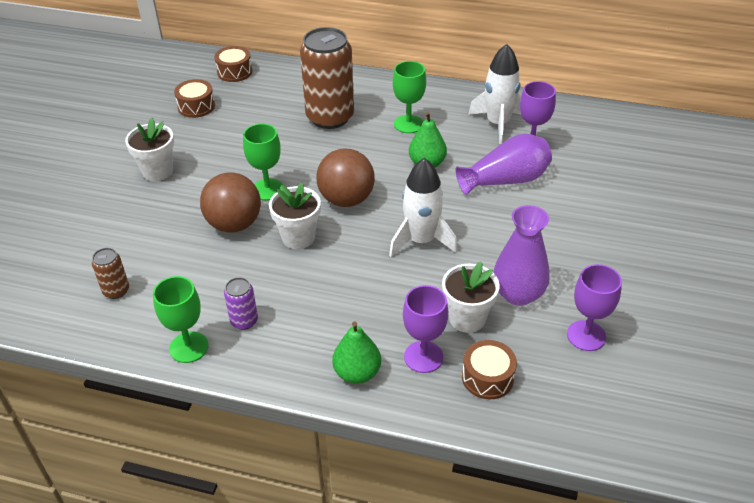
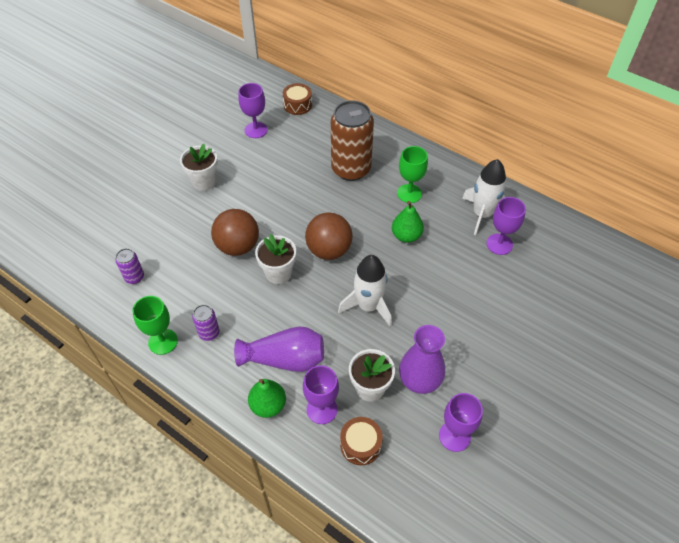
camera: 20 degrees right, 10 degrees up
brown can [92,248,129,299] -> purple can [115,248,144,284]
brown drum [174,79,215,118] -> purple goblet [238,83,268,138]
green goblet [243,124,283,200] -> none
purple vase [455,133,552,195] -> purple vase moved to [234,326,324,372]

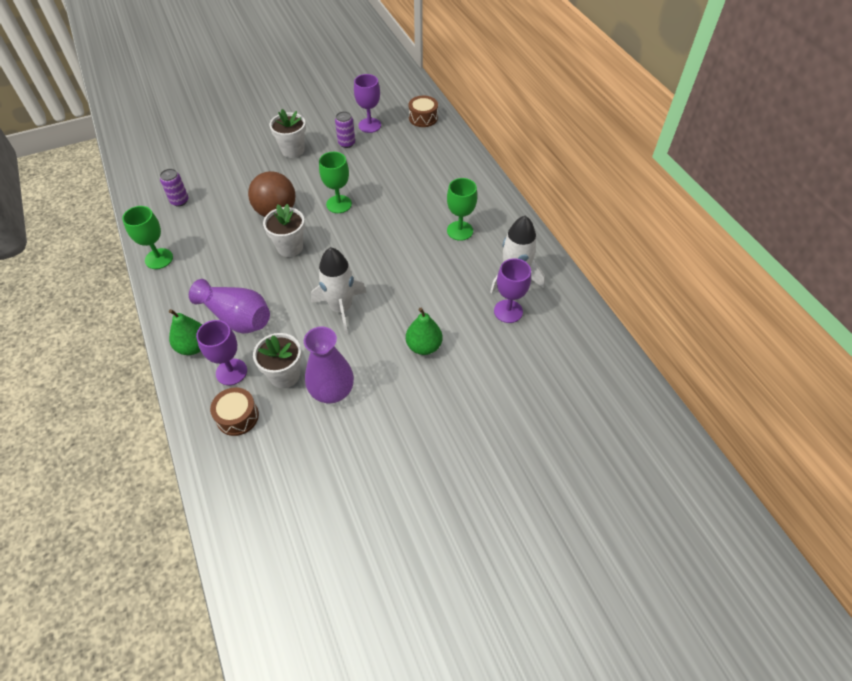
camera: 30 degrees right, 0 degrees up
purple can [192,305,220,341] -> purple can moved to [335,111,355,148]
brown ball [305,212,353,260] -> none
brown can [331,101,374,181] -> none
green pear [392,201,424,243] -> green pear moved to [406,308,442,355]
purple goblet [439,393,483,452] -> none
none -> green goblet [319,152,352,213]

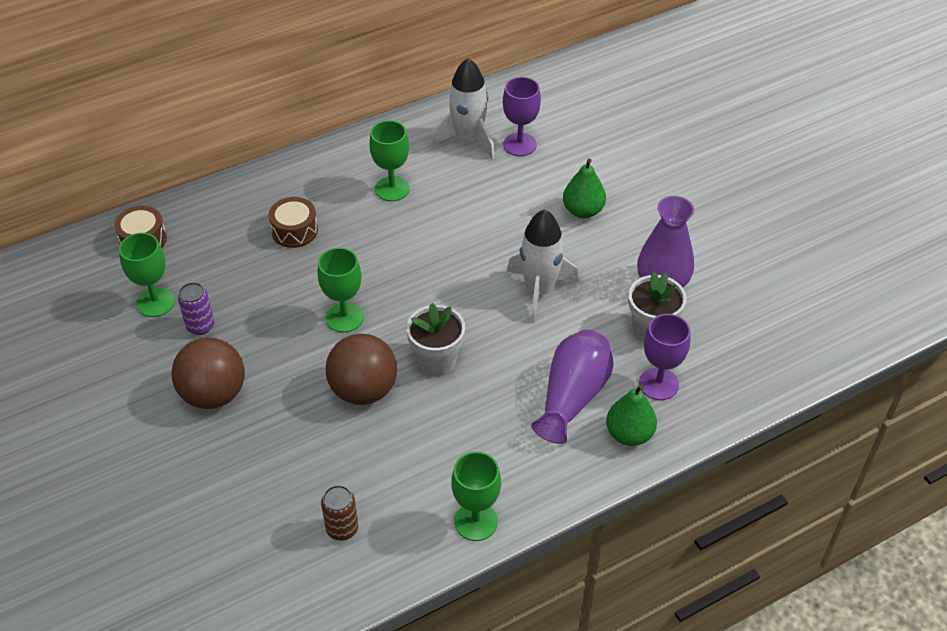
camera: 95 degrees left, 5 degrees down
purple can [160,169,188,207] -> brown can [321,485,358,541]
brown drum [210,387,259,436] -> brown drum moved to [269,197,318,248]
white flower pot [269,109,306,158] -> brown ball [172,338,245,409]
purple goblet [354,74,381,133] -> green goblet [119,233,175,317]

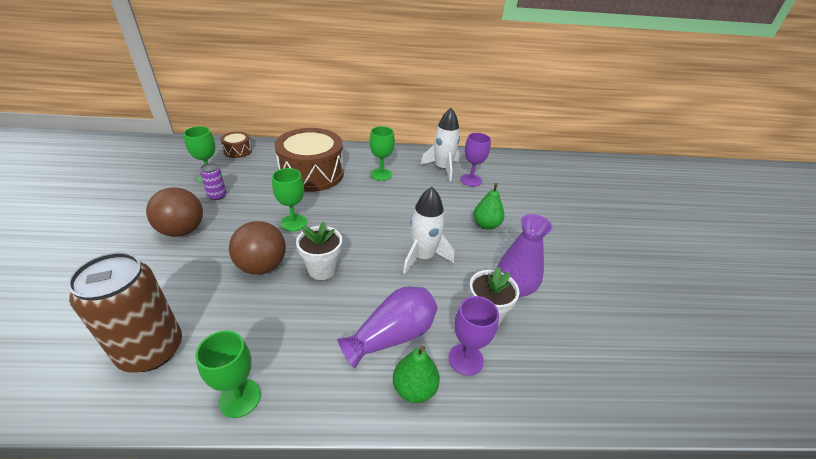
camera: 25 degrees right, 10 degrees down
brown drum [269,197,318,248] -> brown drum [274,128,344,192], size x2.21
brown can [321,485,358,541] -> brown can [68,252,182,373], size x2.22

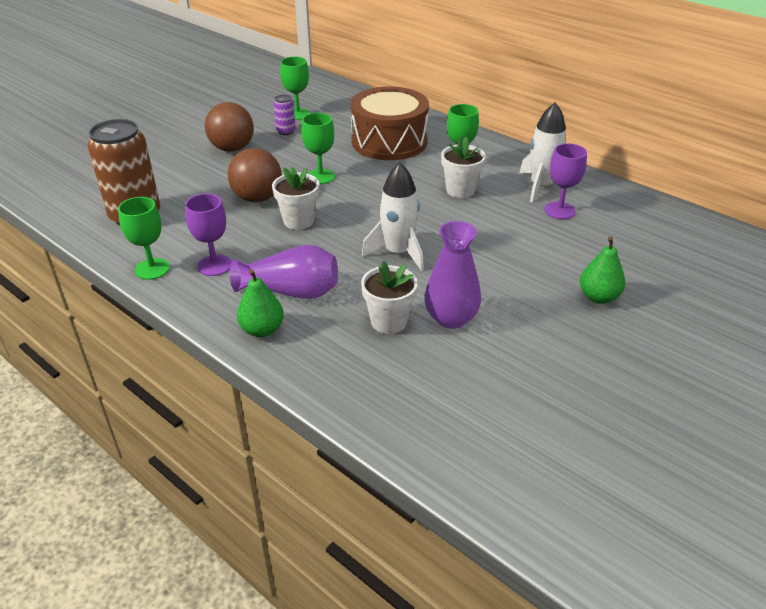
camera: 45 degrees right, 0 degrees up
brown drum [220,132,252,158] -> none
purple goblet [449,296,499,376] -> purple goblet moved to [185,194,231,276]
green pear [473,183,504,230] -> green pear moved to [580,237,625,304]
none -> white flower pot [441,137,486,198]

